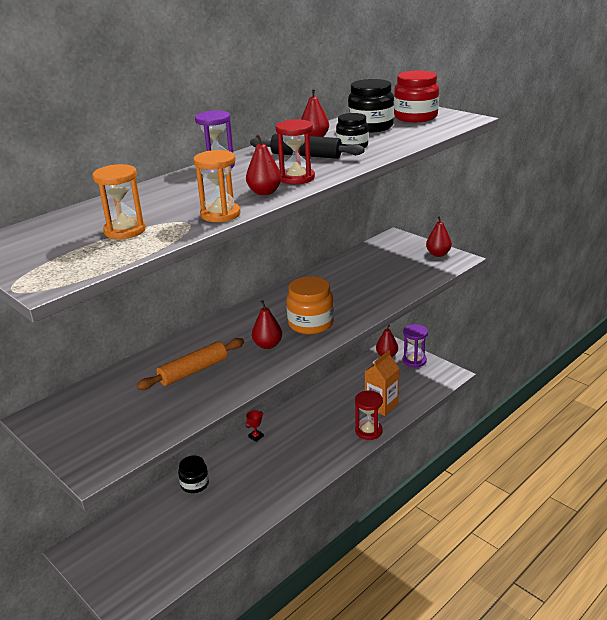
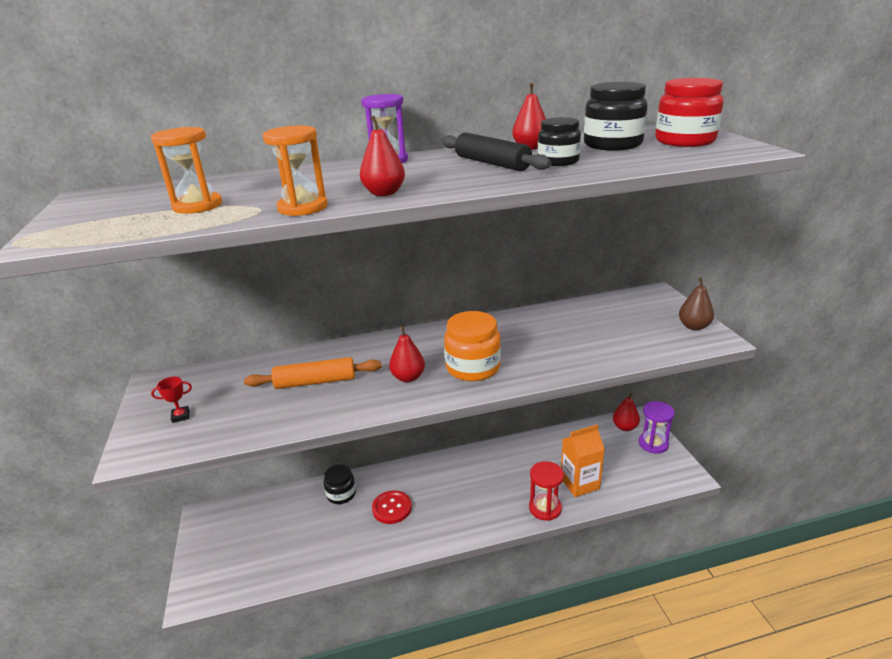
camera: 30 degrees right, 0 degrees up
red trophy [245,410,264,442] -> red trophy moved to [151,377,192,423]
red hourglass [276,119,315,184] -> none
red pear [426,215,452,257] -> brown pear [679,277,714,330]
none -> red button [372,491,412,524]

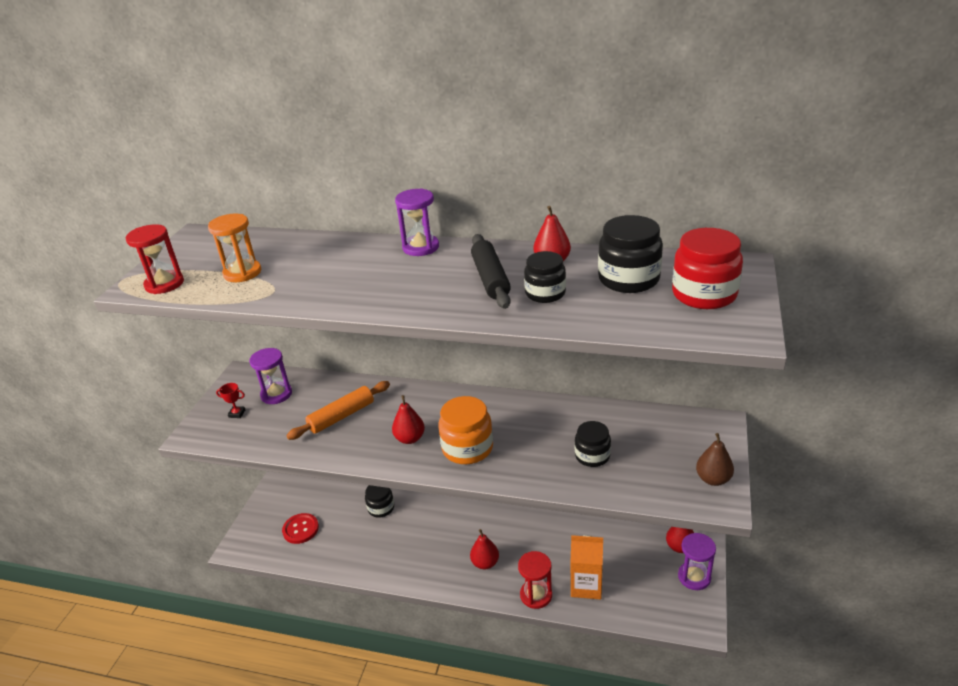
camera: 30 degrees right, 5 degrees up
orange rolling pin [244,357,382,389] -> orange rolling pin turned 60 degrees counterclockwise [286,381,390,440]
orange hourglass [263,126,328,216] -> none
red pear [360,116,405,196] -> red pear moved to [470,529,499,569]
red button [372,491,412,524] -> red button moved to [282,513,319,544]
none -> red hourglass [126,224,184,294]
none -> purple hourglass [249,348,292,404]
none -> black jar [575,421,611,467]

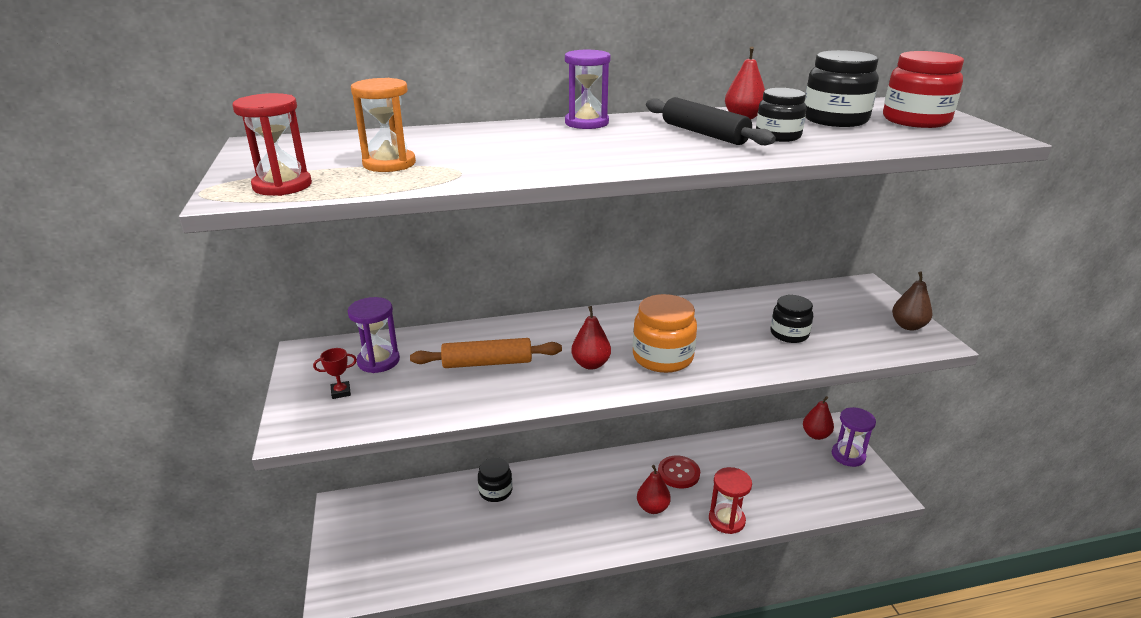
camera: 30 degrees left, 5 degrees down
red button [282,513,319,544] -> red button moved to [658,456,700,488]
orange rolling pin [286,381,390,440] -> orange rolling pin turned 60 degrees clockwise [410,338,562,368]
orange carton [571,535,603,599] -> none

